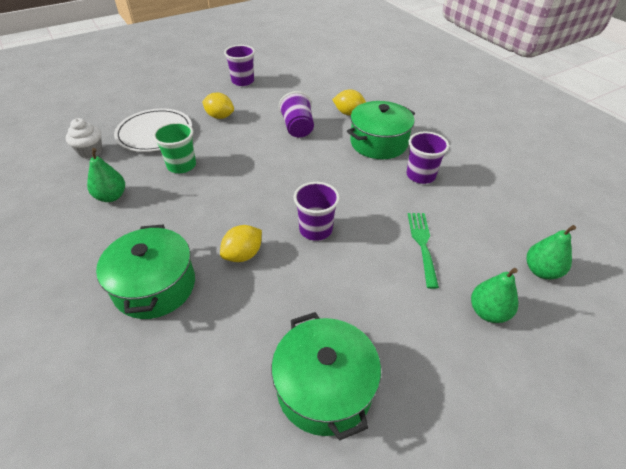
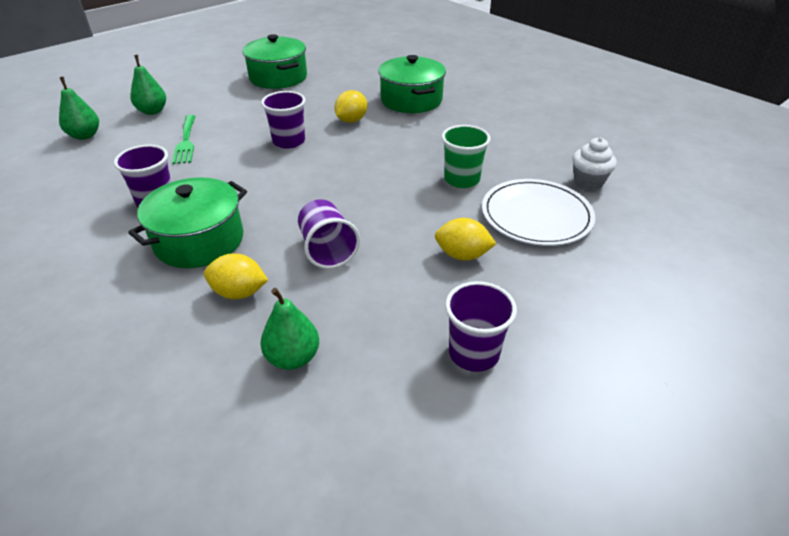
camera: 170 degrees right, 5 degrees down
green pear [87,148,125,202] -> green pear moved to [261,288,319,370]

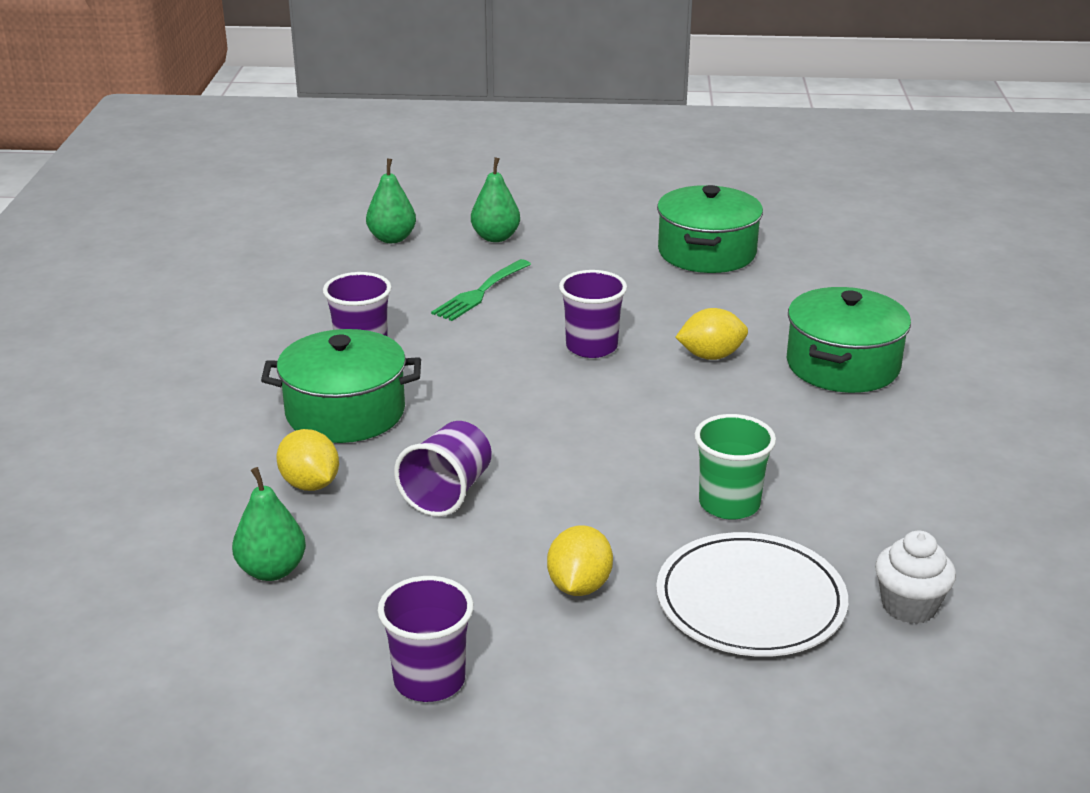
camera: 45 degrees right, 10 degrees down
yellow lemon [435,218,496,261] -> yellow lemon turned 45 degrees clockwise [547,525,613,596]

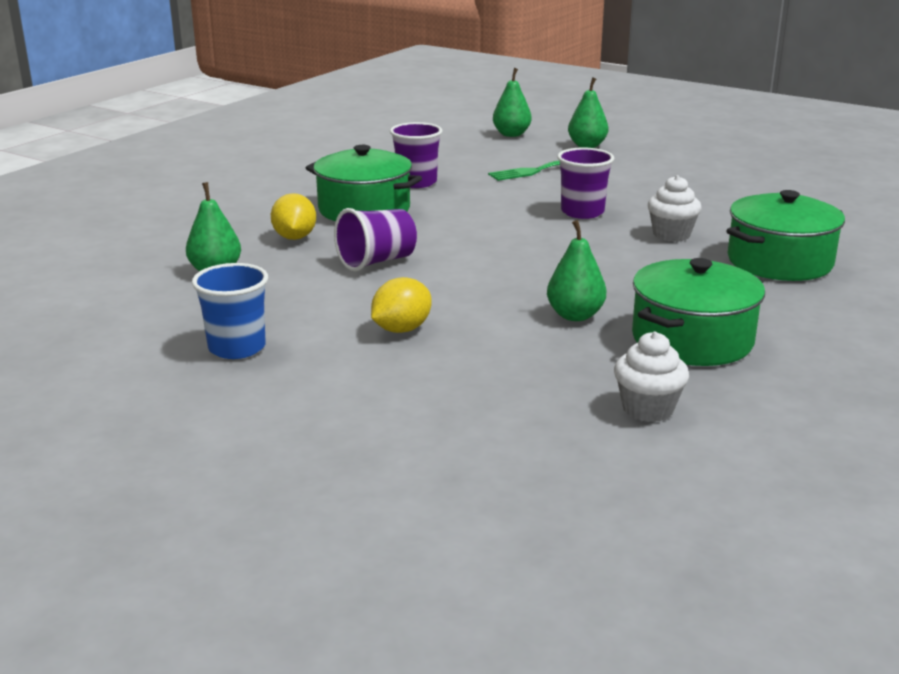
camera: 30 degrees right, 5 degrees down
purple cup [378,576,474,702] -> blue cup [192,263,268,359]
white plate [656,532,848,657] -> none
green pot [657,185,763,273] -> green pot moved to [632,258,765,366]
yellow lemon [675,308,748,360] -> white cupcake [648,175,702,242]
green cup [695,414,776,520] -> green pear [547,220,606,321]

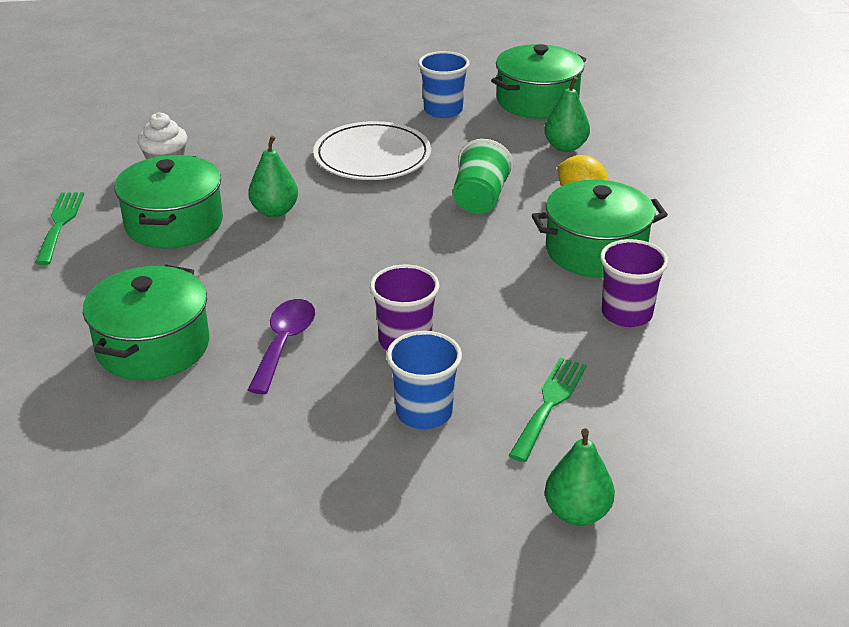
camera: 140 degrees right, 10 degrees up
purple cup [334,208,417,272] -> green cup [453,139,514,214]
yellow lemon [371,277,431,333] -> white plate [313,121,431,180]
green pear [493,68,531,137] -> none
white cupcake [648,175,702,242] -> purple spoon [248,299,315,394]
none -> green fork [35,192,84,265]
none -> blue cup [386,331,462,429]
none -> green pot [491,44,586,119]

